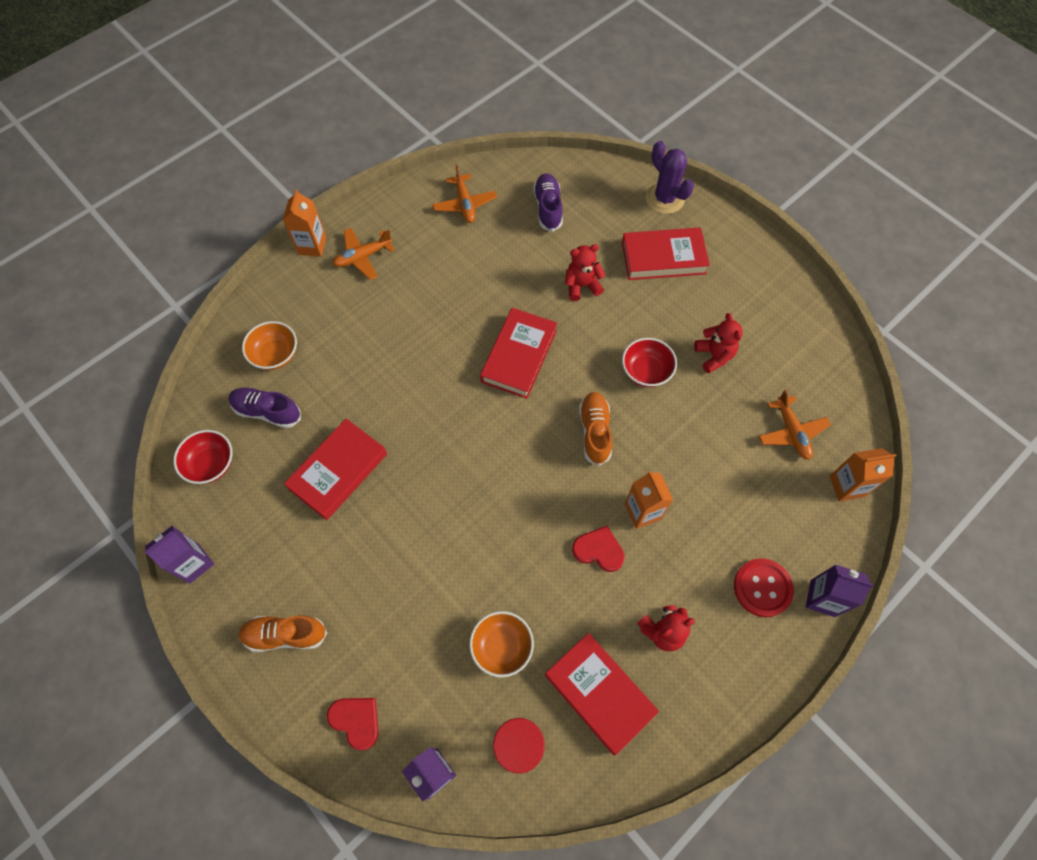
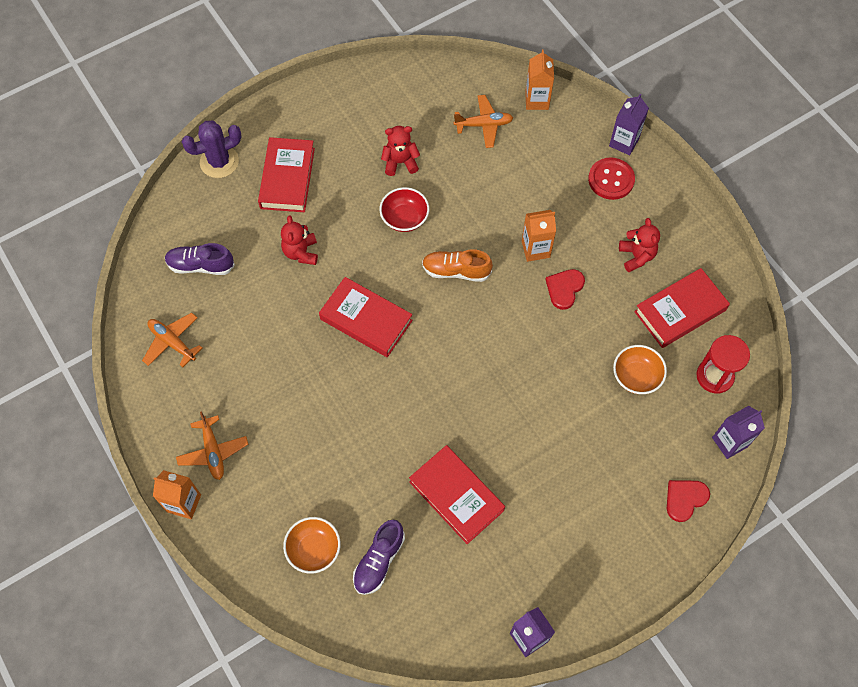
camera: 80 degrees left, 0 degrees up
red bowl [173,430,232,484] -> none
orange shoe [238,615,327,652] -> none
orange plane [433,165,497,223] -> orange plane turned 135 degrees counterclockwise [142,313,202,367]

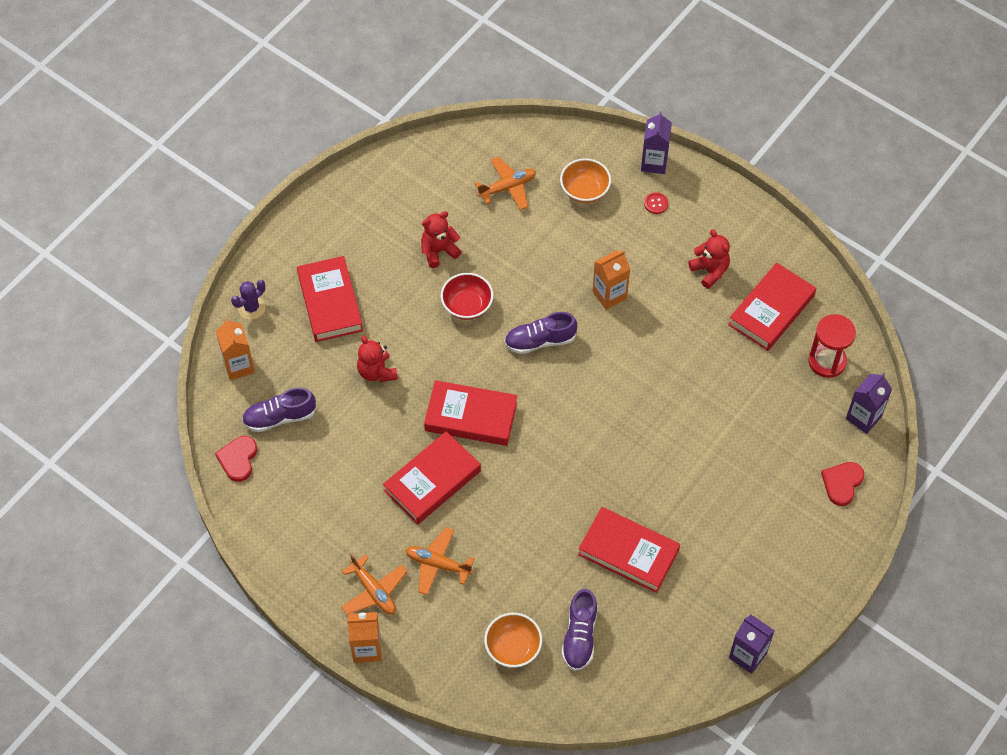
camera: 20 degrees left, 5 degrees down
orange plane [142,313,202,367] -> orange plane moved to [405,527,475,595]
purple cactus [182,121,241,178] -> purple cactus [231,280,266,320], size x0.65
orange shoe [422,249,493,282] -> purple shoe [504,312,577,354]
orange carton [525,50,554,110] -> orange carton moved to [216,319,255,380]
red heart [545,269,585,310] -> red heart moved to [215,436,257,482]
red button [588,157,635,200] -> red button [644,192,668,214], size x0.50
orange bowl [613,345,667,394] -> orange bowl moved to [560,158,611,203]
none -> red book [383,431,481,524]

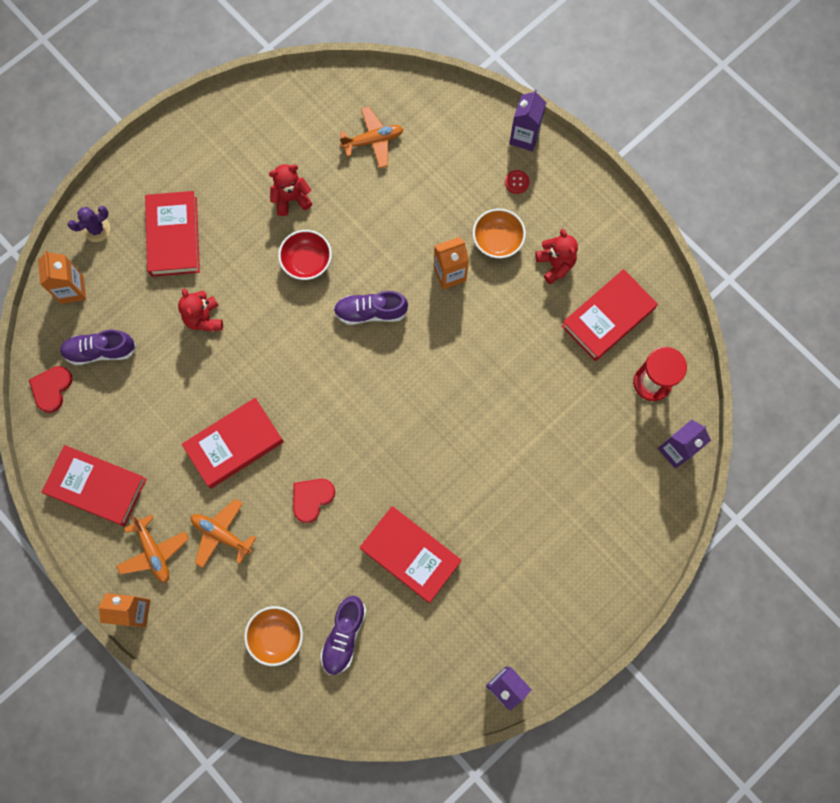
camera: 10 degrees right, 15 degrees up
red book [424,380,517,446] -> red book moved to [42,445,147,526]
orange bowl [560,158,611,203] -> orange bowl moved to [473,209,526,259]
red heart [821,462,865,506] -> red heart moved to [293,479,335,523]

